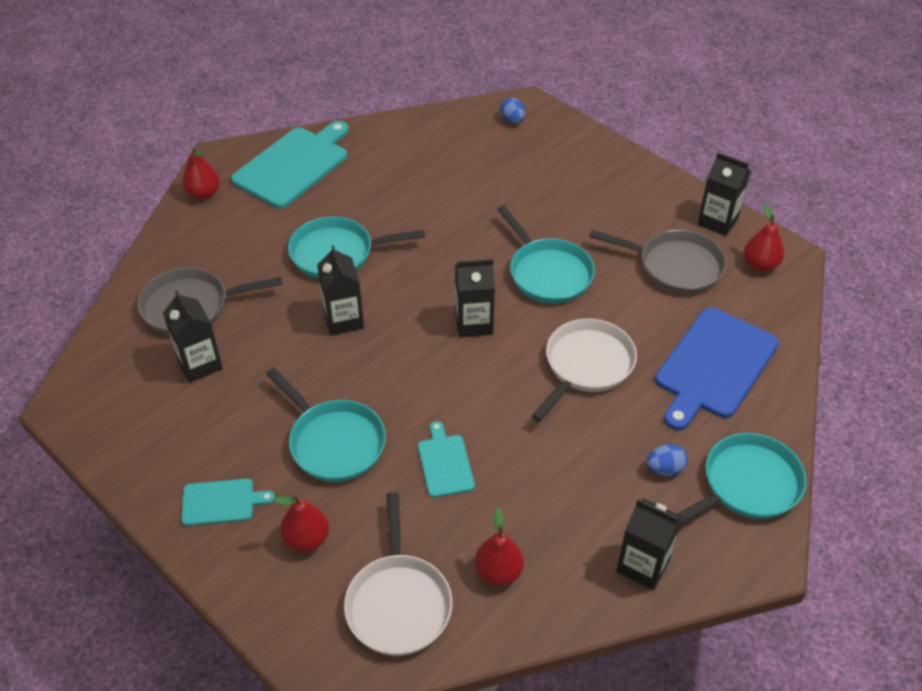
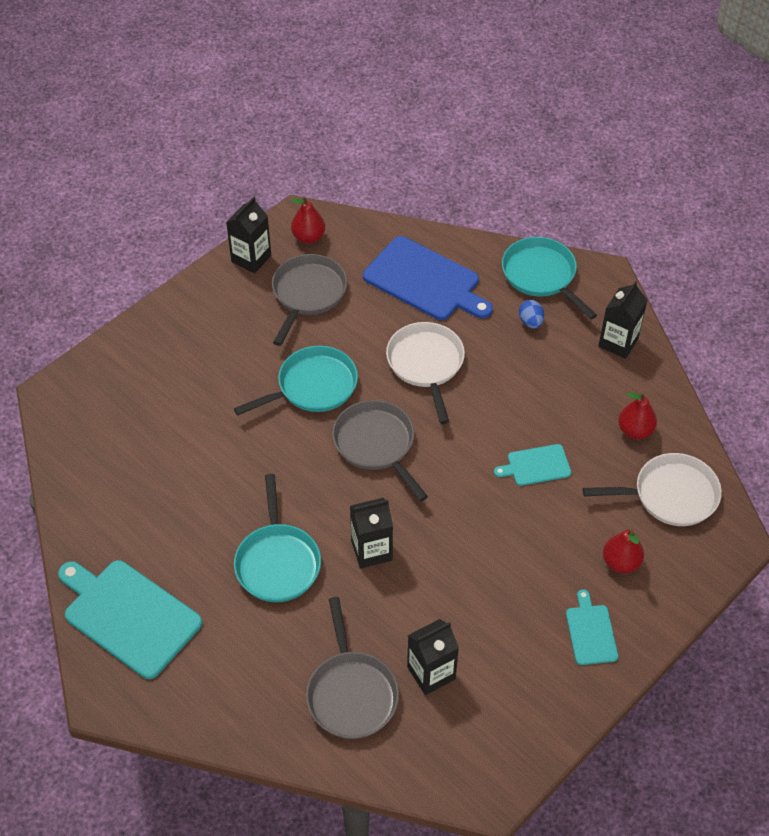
camera: 90 degrees left, 5 degrees up
red pear [182,147,220,200] -> none
turquoise pan [266,368,386,482] -> none
black carton [455,259,495,337] -> grey pan [332,400,428,502]
blue egg [500,98,525,124] -> none
white pan [532,319,637,422] -> white pan turned 45 degrees clockwise [386,322,465,424]

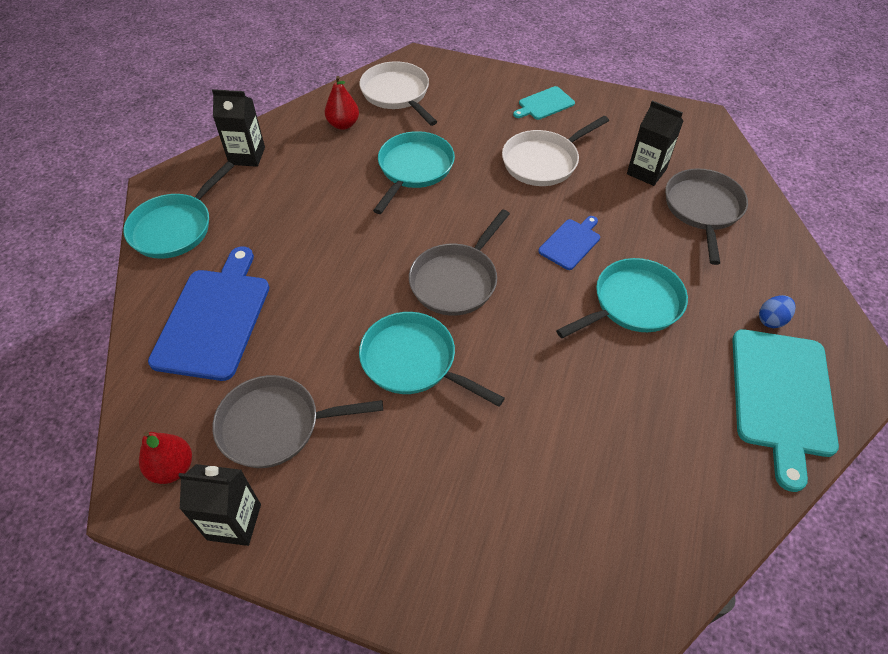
camera: 115 degrees left, 0 degrees up
grey pan [306,597,399,739] -> grey pan turned 45 degrees counterclockwise [665,168,748,265]
black carton [350,498,393,568] -> blue cutting board [538,216,600,270]
white pan [386,322,465,424] -> white pan moved to [502,116,609,186]
turquoise cutting board [494,444,571,486] -> turquoise pan [373,131,455,214]
blue egg [519,300,544,328] -> blue egg moved to [759,295,796,328]
red pear [603,529,644,573] -> none

